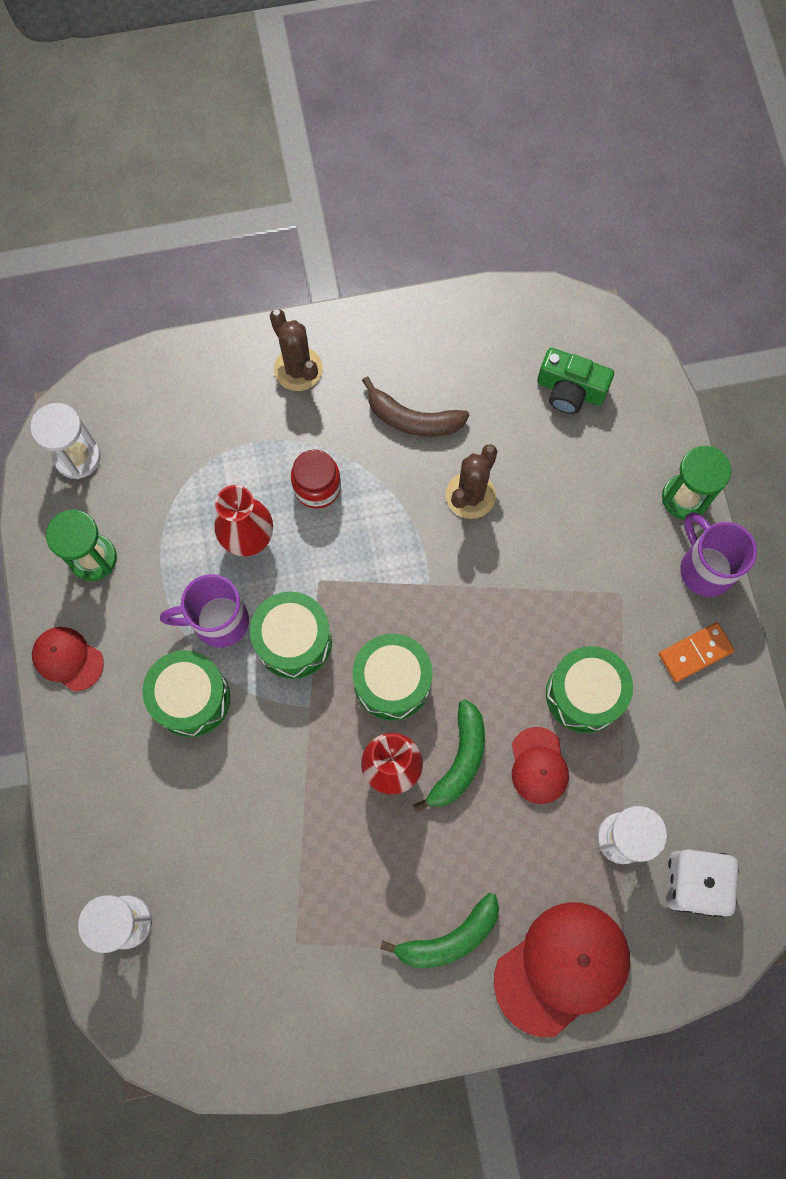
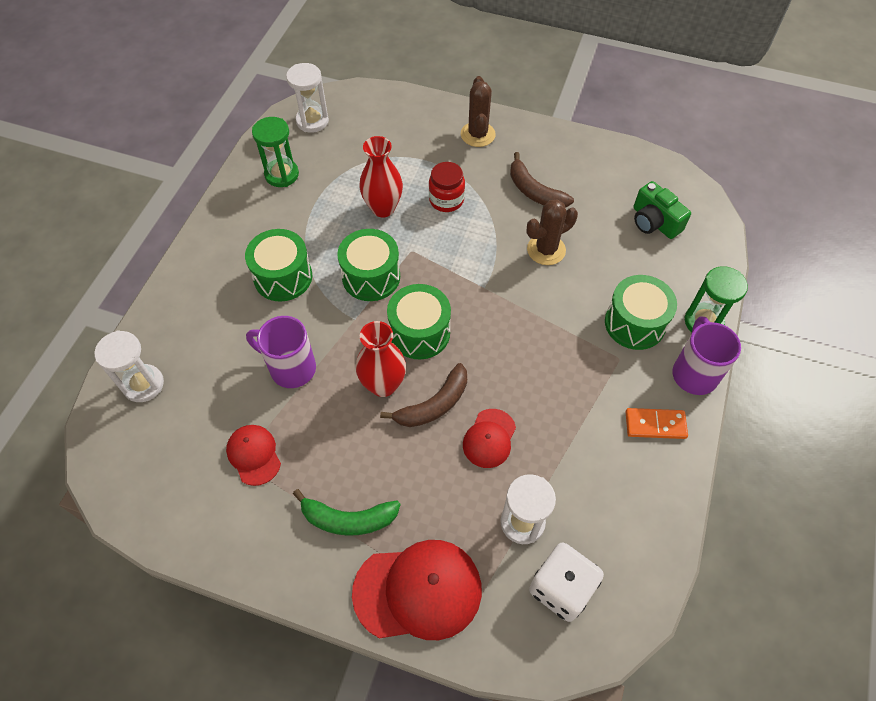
camera: 30 degrees right, 15 degrees down
red cap [32,627,104,691] -> red cap moved to [226,425,281,486]
purple mug [160,574,249,648] -> purple mug moved to [246,316,316,388]
green banana [413,699,485,812] -> brown banana [380,363,467,427]
green drum [546,646,633,733] -> green drum moved to [605,275,677,350]

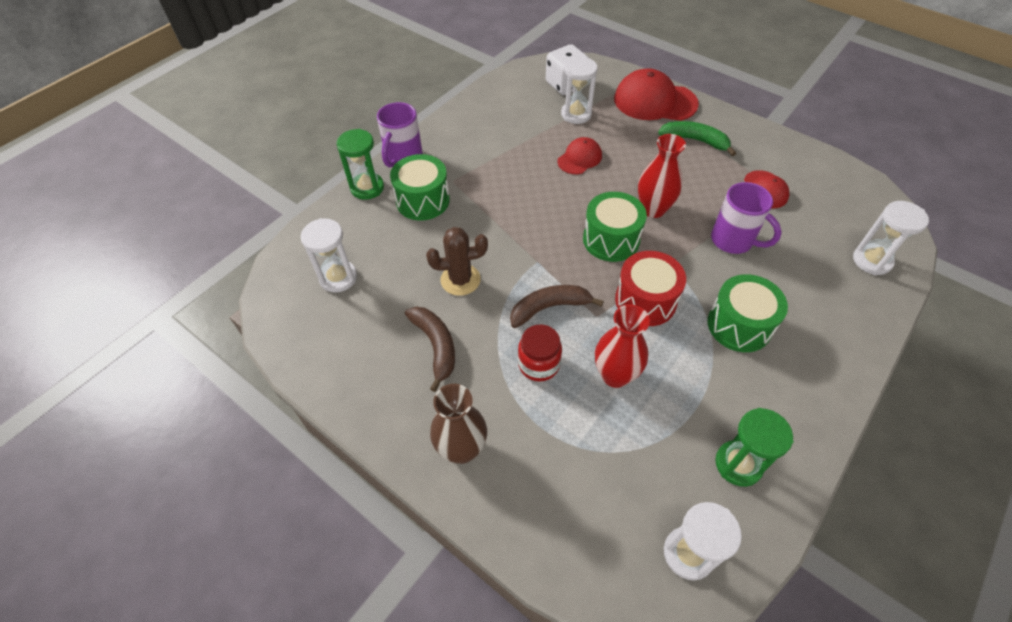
camera: 160 degrees left, 5 degrees down
green drum [337,229,400,301] -> red drum [615,251,686,326]
brown banana [380,363,467,427] -> brown banana moved to [510,285,604,328]
brown cactus [461,76,496,147] -> brown vase [430,384,487,464]
orange domino [626,408,688,439] -> none
green camera [634,181,691,239] -> white hourglass [301,218,357,293]

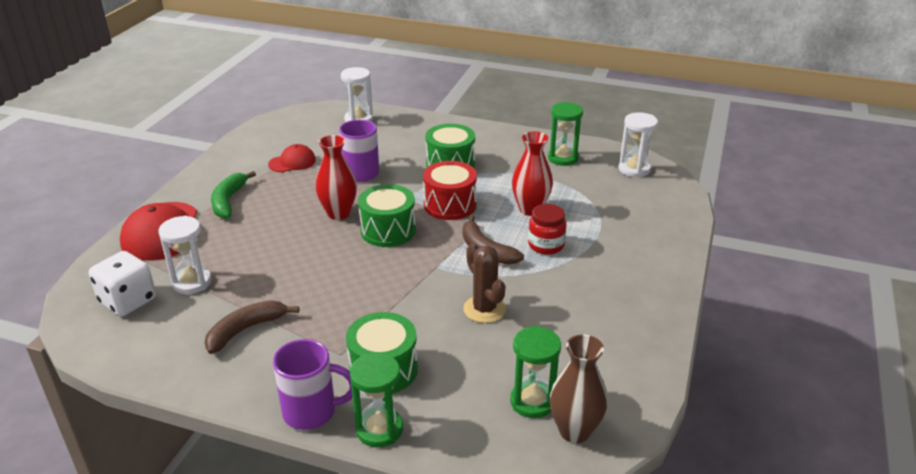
camera: 110 degrees left, 20 degrees down
white hourglass [301,218,357,293] -> green hourglass [510,326,561,418]
brown banana [405,307,455,392] -> brown banana moved to [205,300,299,354]
brown vase [430,384,487,464] -> brown vase moved to [550,334,608,443]
red cap [557,137,602,174] -> none

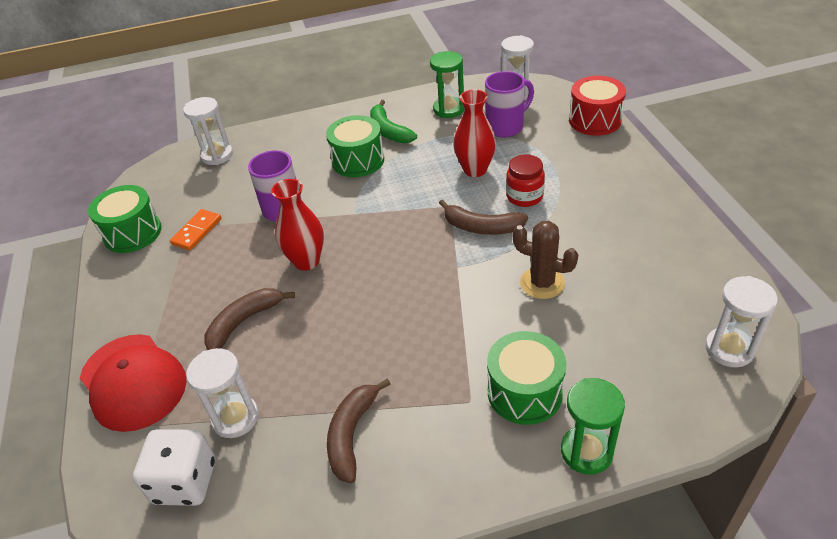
camera: 30 degrees left, 10 degrees up
green banana [211,171,256,219] -> green banana moved to [370,100,417,143]
red cap [268,144,316,172] -> orange domino [170,209,222,251]
purple mug [273,339,353,430] -> purple mug moved to [485,71,534,137]
green drum [358,184,416,247] -> green drum moved to [88,185,162,253]
red drum [423,161,477,220] -> red drum moved to [569,76,626,136]
green hourglass [510,326,561,418] -> none
brown vase [550,334,608,443] -> white hourglass [705,276,778,368]
none -> brown banana [205,288,295,350]

